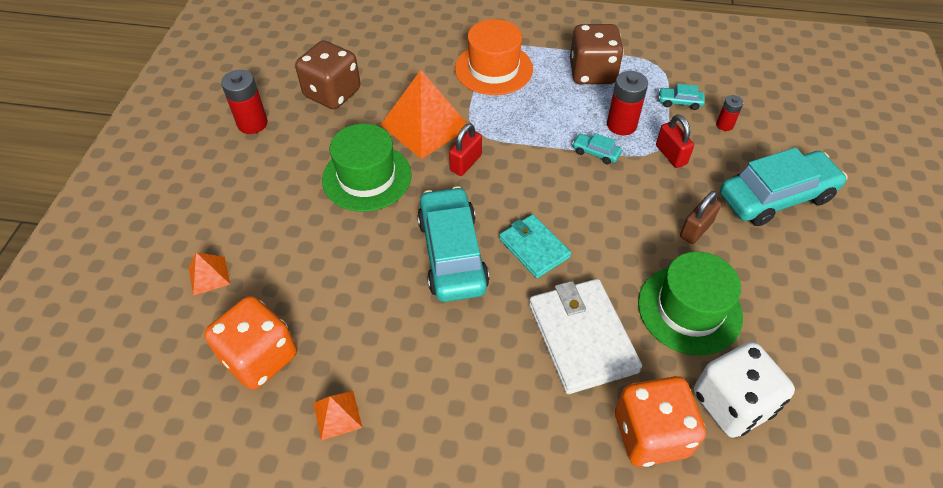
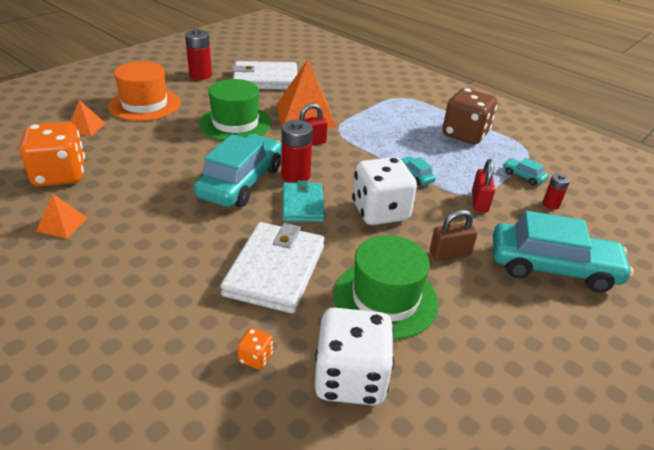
camera: 30 degrees right, 15 degrees down
brown dice [295,40,361,109] -> white wallet [232,61,298,90]
orange hat [455,19,533,95] -> orange hat moved to [108,61,180,121]
red battery [607,71,648,135] -> red battery moved to [281,120,313,183]
orange dice [615,376,706,467] -> orange dice [237,328,273,370], size x0.41
none -> white dice [352,157,417,225]

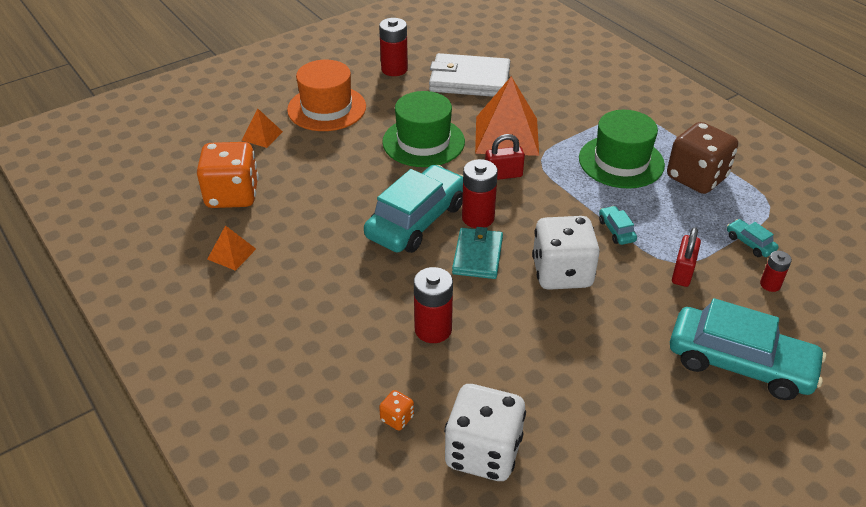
camera: 15 degrees right, 5 degrees up
white wallet [220,222,324,314] -> red battery [414,267,453,343]
green hat [333,235,439,340] -> green hat moved to [579,110,665,188]
brown padlock [430,210,478,260] -> none

